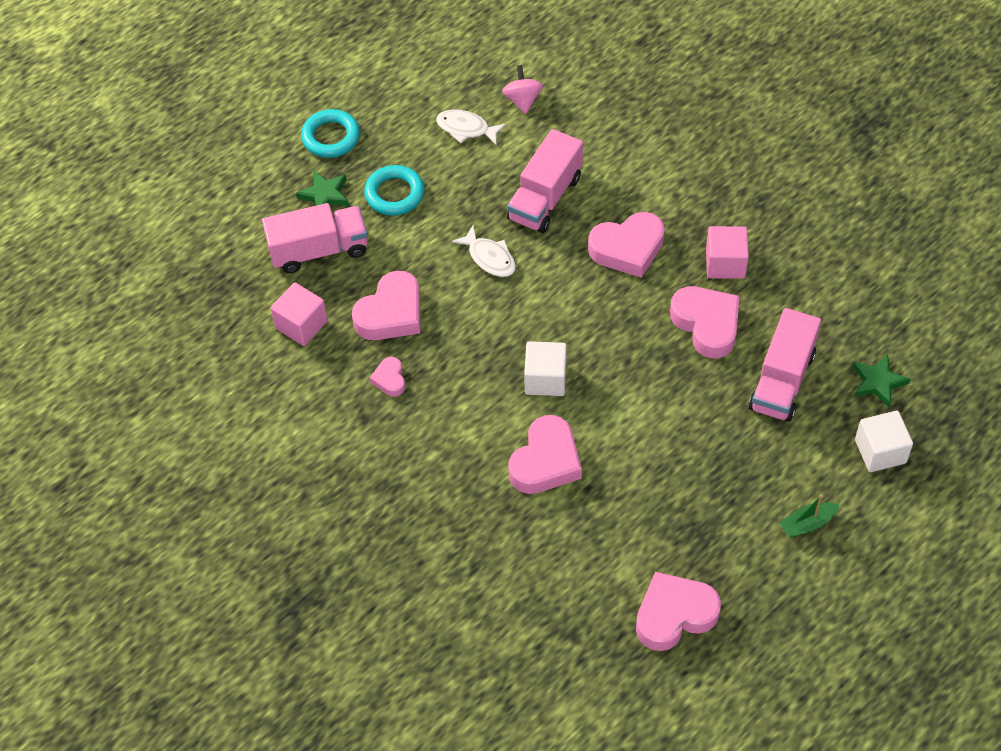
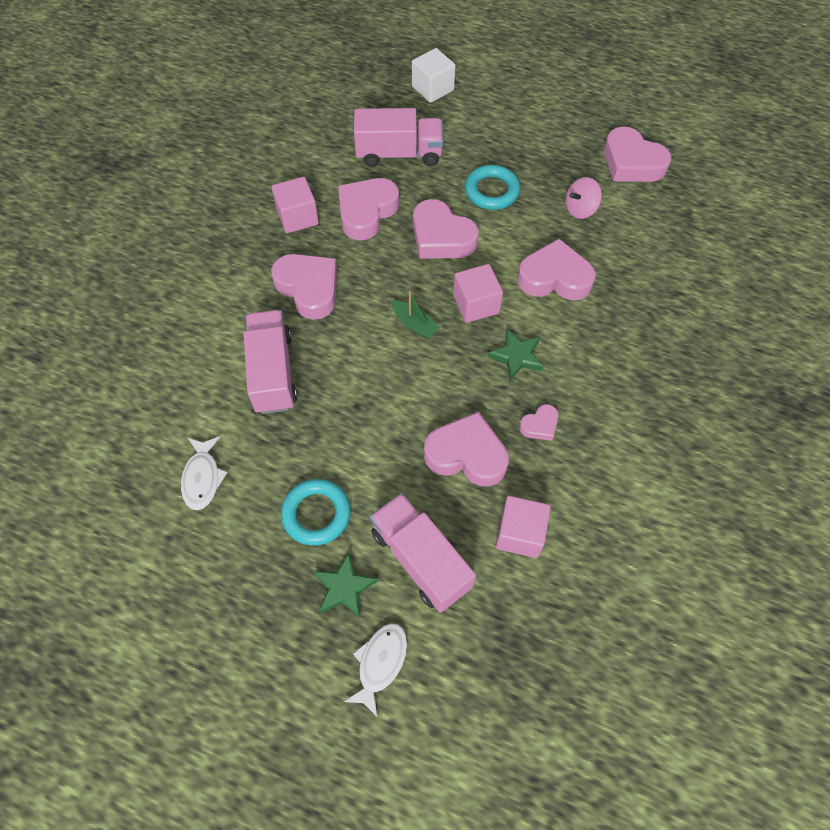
camera: 115 degrees left, 5 degrees up
turquoise ring [301,109,360,158] -> turquoise ring moved to [465,165,520,210]
white fish [452,226,516,277] -> white fish moved to [344,623,407,718]
pink spinning top [502,65,543,114] -> pink spinning top moved to [566,177,602,219]
pink truck [507,129,583,233] -> pink truck turned 105 degrees counterclockwise [244,310,297,414]
white cube [524,341,567,396] -> pink cube [453,264,503,323]
green boat [779,495,839,538] -> green boat moved to [392,291,440,339]
green star [852,354,911,408] -> green star moved to [488,329,543,380]
none -> pink heart [413,199,479,259]

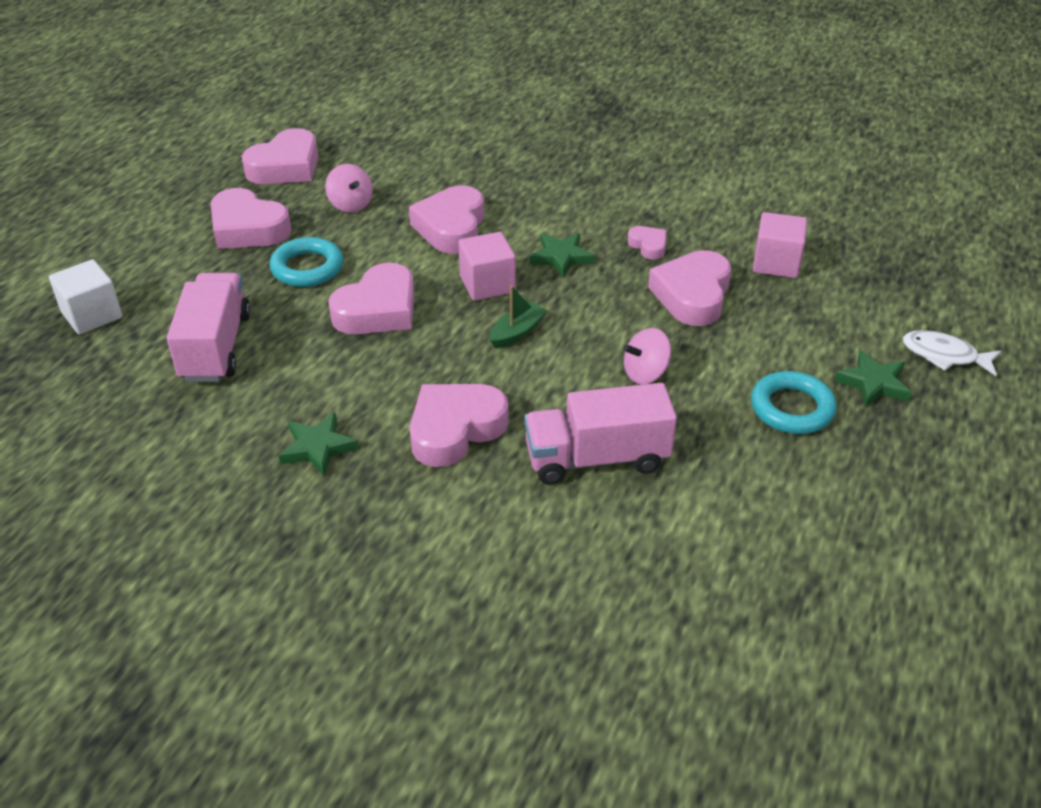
camera: 90 degrees left, 20 degrees down
white fish [181,436,228,510] -> none
pink cube [271,177,319,233] -> green star [279,413,359,476]
pink heart [338,178,399,240] -> pink heart moved to [210,188,292,249]
pink truck [370,493,476,613] -> none
none -> pink spinning top [623,328,671,384]

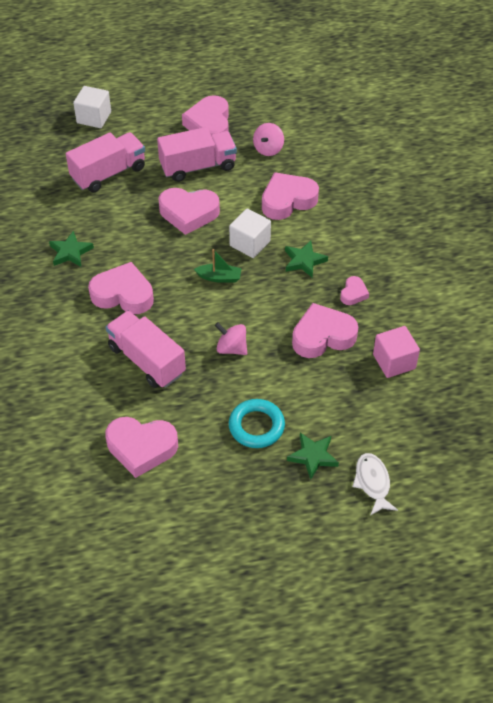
camera: 55 degrees right, 10 degrees up
pink heart [242,128,318,184] -> pink heart moved to [105,417,178,478]
turquoise ring [269,237,343,287] -> pink truck [157,127,237,182]
pink cube [458,232,516,301] -> white cube [229,208,271,258]

